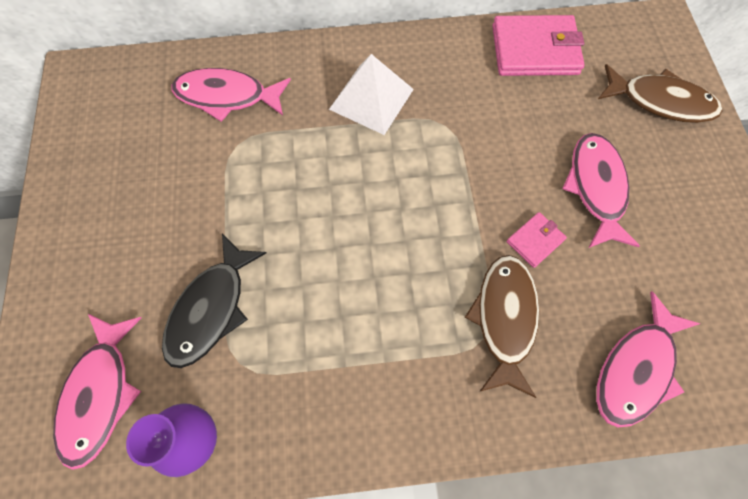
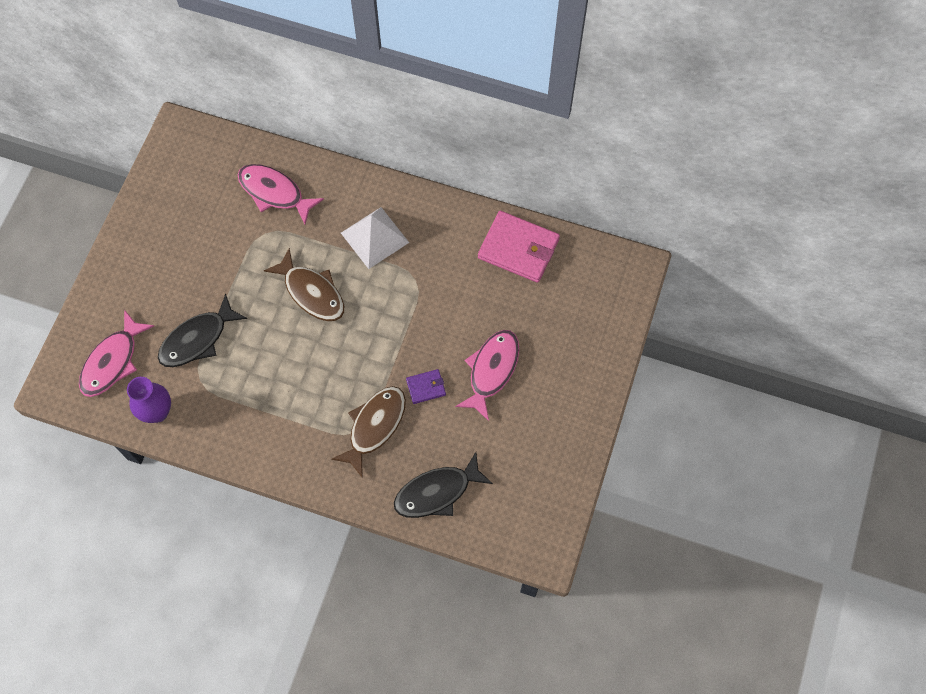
camera: 25 degrees right, 0 degrees up
pink wallet [507,212,567,268] -> purple wallet [406,369,446,404]
pink fish [596,291,700,427] -> black fish [394,452,493,518]
brown fish [598,64,722,123] -> brown fish moved to [264,248,344,321]

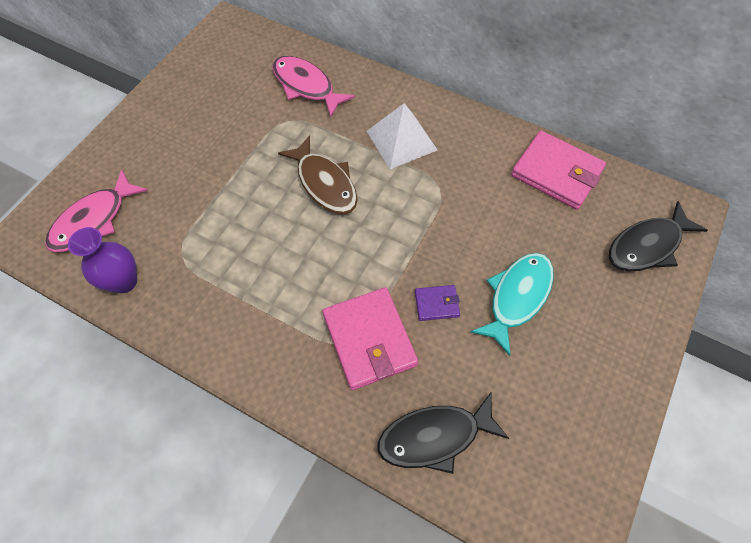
camera: 10 degrees right, 5 degrees down
black fish [158,293,248,367] -> black fish moved to [609,201,708,272]
brown fish [331,386,406,478] -> pink wallet [323,287,418,390]
pink fish [455,330,519,421] -> turquoise fish [470,253,554,356]

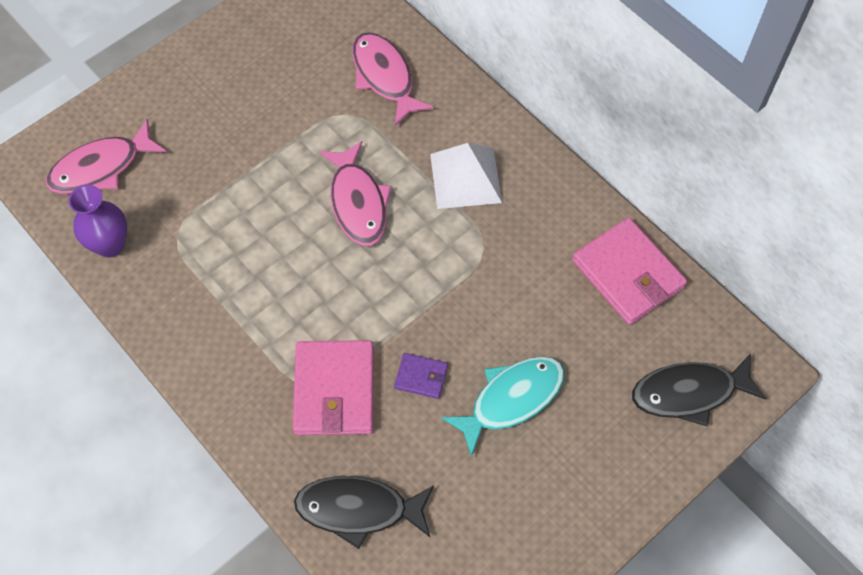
camera: 20 degrees right, 0 degrees up
brown fish [278,135,357,214] -> pink fish [319,141,392,246]

